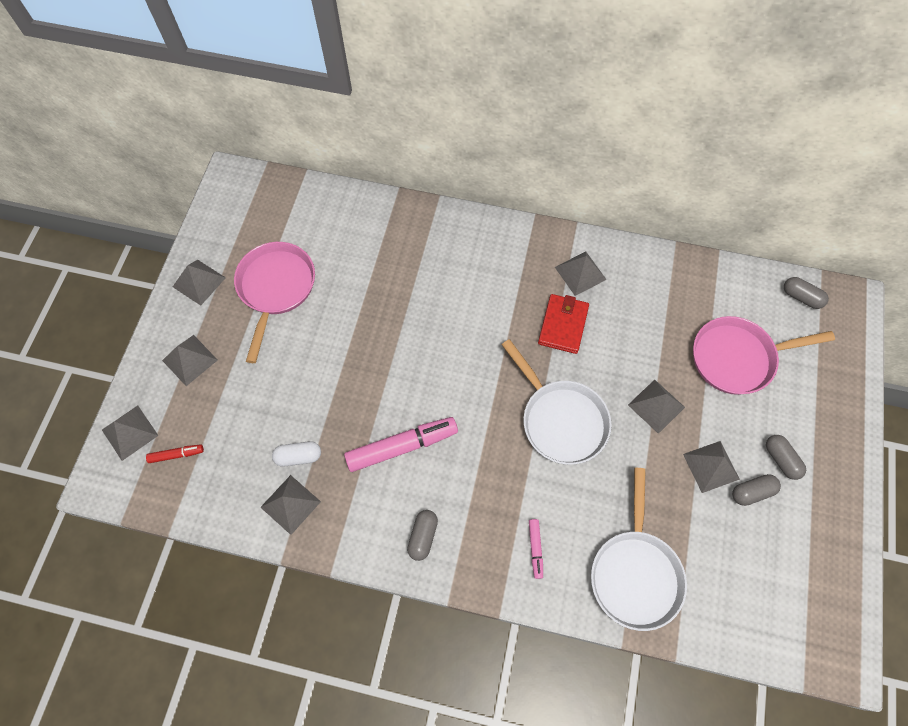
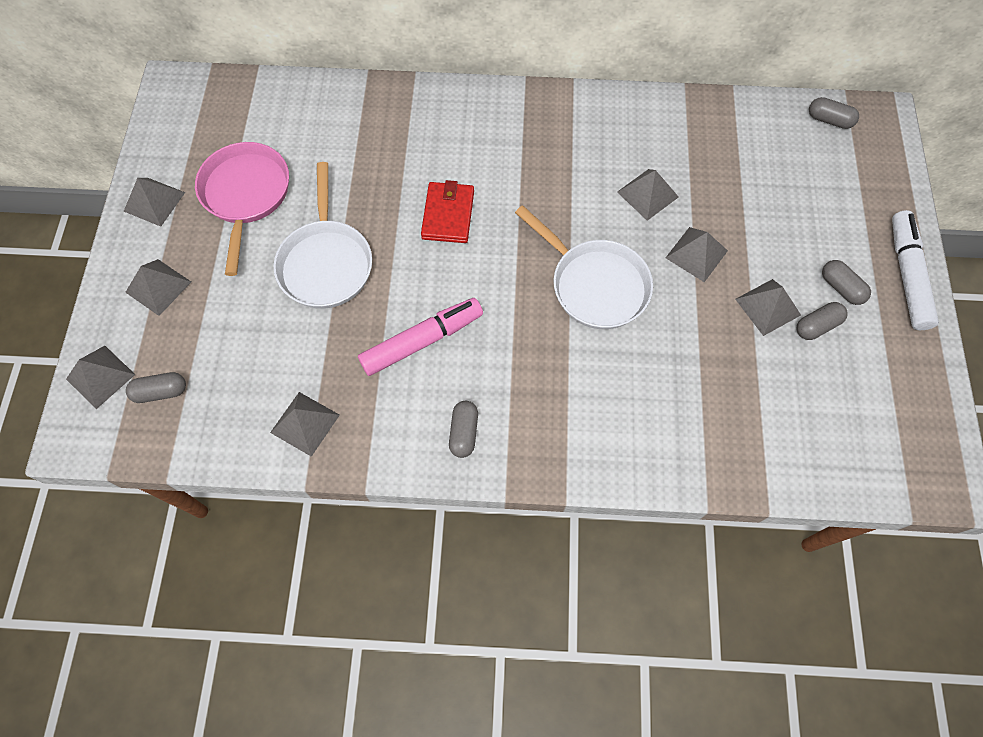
camera: 10 degrees left, 0 degrees up
red marker [146,444,204,463] -> grey capsule [126,372,186,403]
white capsule [272,441,321,467] -> none
pink marker [529,519,543,579] -> none
red wallet [538,294,589,354] -> red wallet moved to [421,180,474,243]
grey pyramid [555,251,607,296] -> grey pyramid moved to [617,169,679,221]
white pan [591,468,687,631] -> white pan moved to [274,162,372,309]
pink pan [693,316,835,395] -> none
none -> white marker [892,210,939,330]

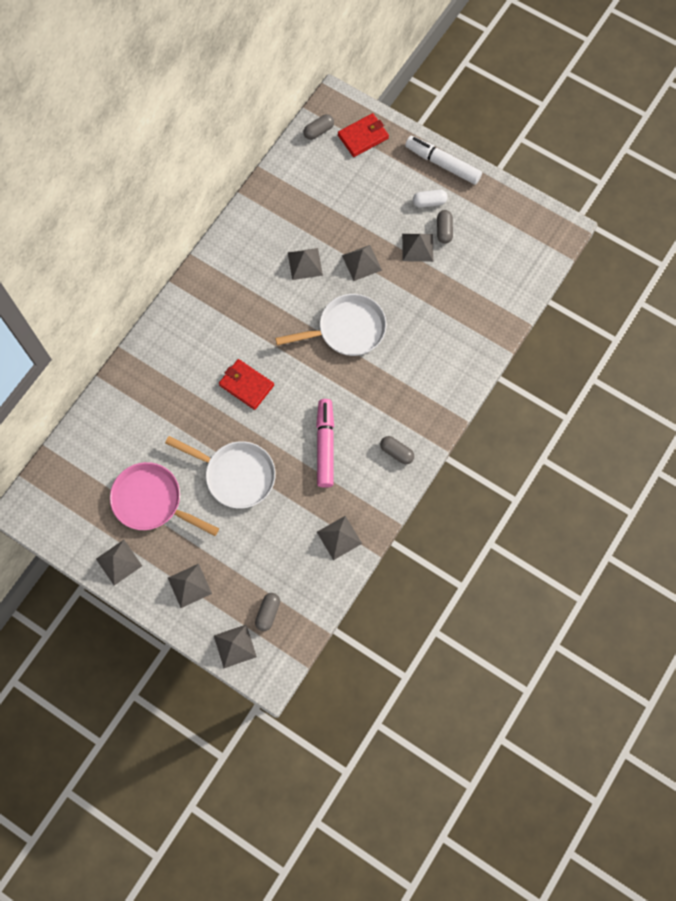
camera: 60 degrees left, 5 degrees up
grey capsule [822,260,871,305] -> white capsule [413,189,448,208]
none -> red wallet [338,113,389,157]

